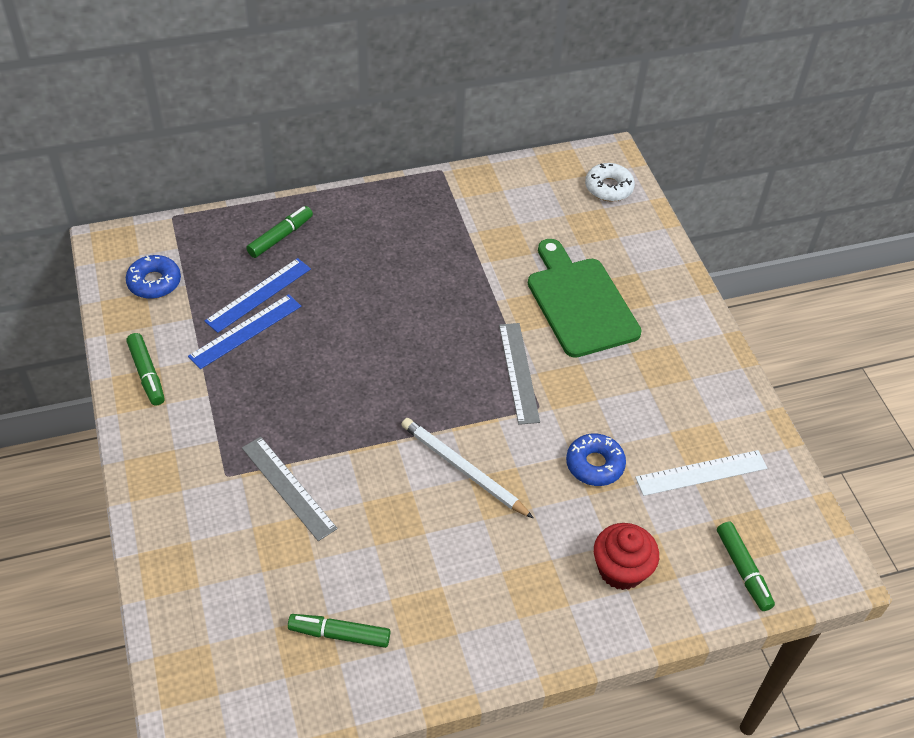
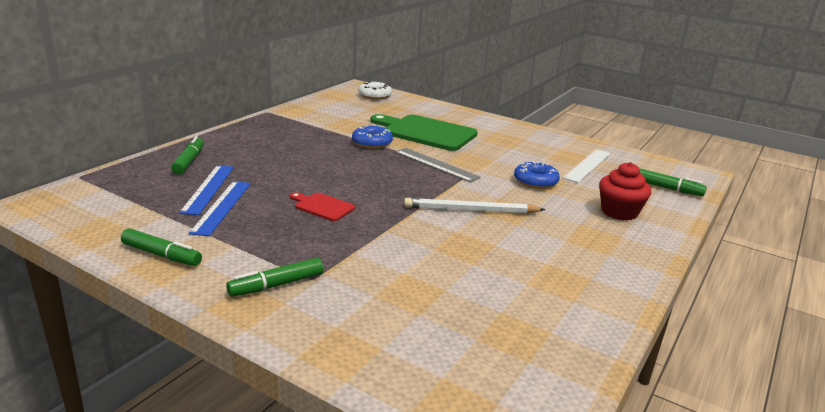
camera: 40 degrees left, 25 degrees down
blue donut [126,255,181,299] -> blue donut moved to [352,125,393,149]
grey ruler [242,437,338,541] -> none
green marker [288,614,390,648] -> green marker moved to [226,257,324,297]
none -> red cutting board [290,192,355,221]

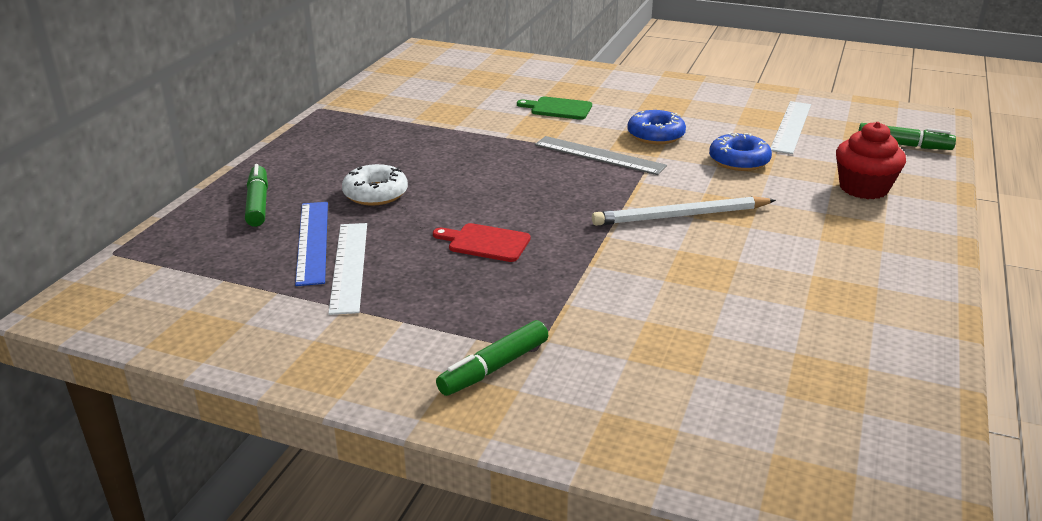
camera: 10 degrees left, 5 degrees up
green marker [121,228,202,266] -> none
blue ruler [189,181,251,236] -> white ruler [328,223,367,315]
blue donut [352,125,393,149] -> blue donut moved to [627,110,686,144]
white donut [358,82,392,100] -> white donut moved to [342,164,408,206]
green cutting board [370,114,478,151] -> green cutting board [517,97,592,120], size x0.48

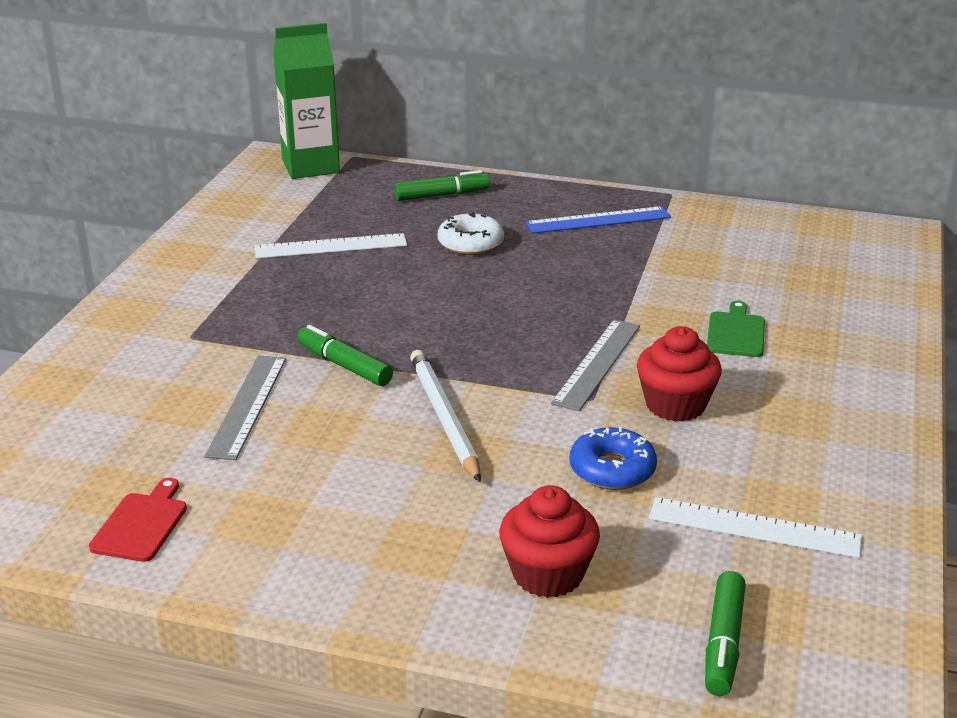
camera: 85 degrees right, 0 degrees up
blue ruler [295,202,328,286] -> blue ruler moved to [525,206,671,234]
red cutting board [433,223,531,262] -> red cutting board moved to [89,478,187,562]
green marker [436,320,548,396] -> green marker moved to [297,325,393,386]
blue donut [627,110,686,144] -> red cupcake [637,326,722,422]
none -> grey ruler [204,355,286,460]
none -> green carton [273,23,340,179]

